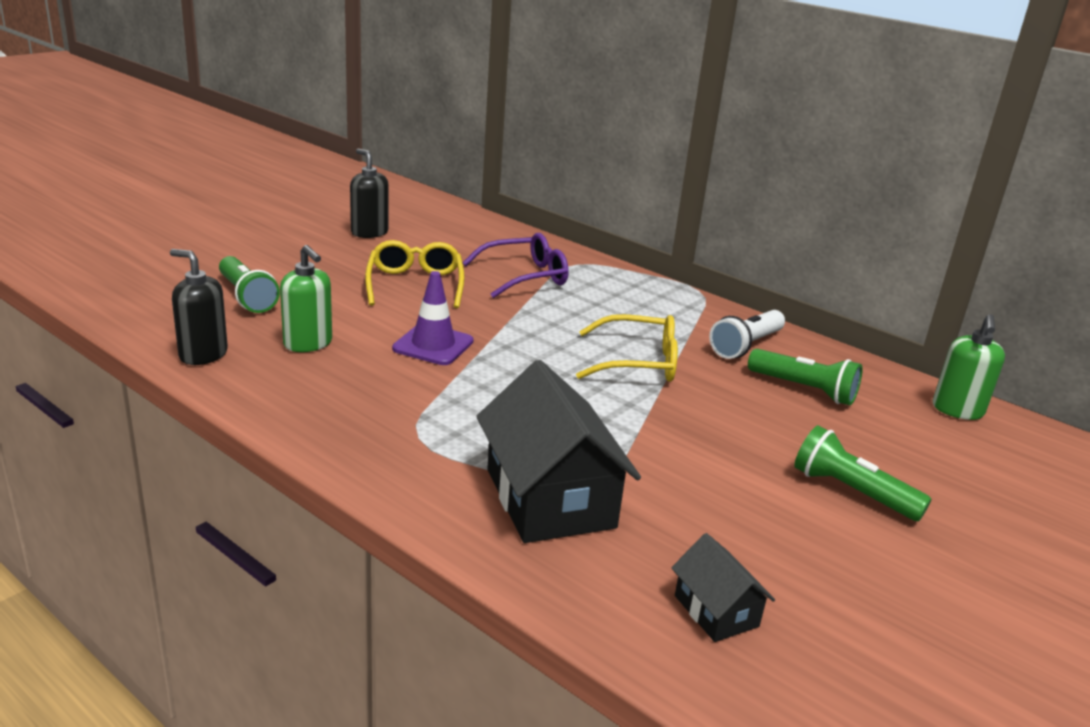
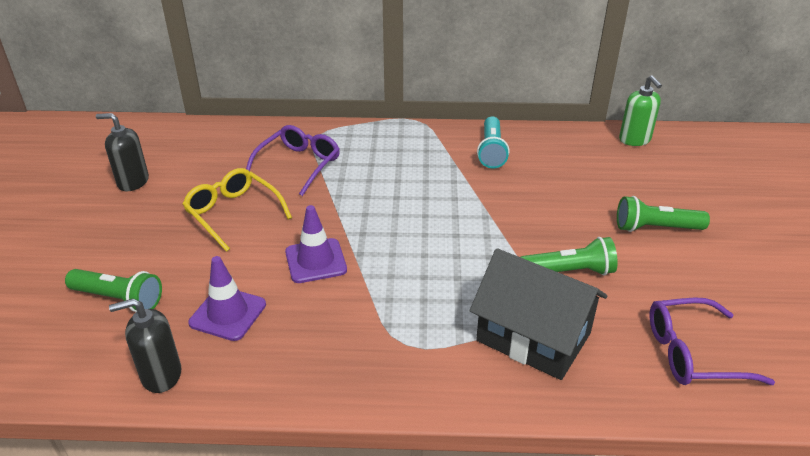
camera: 35 degrees left, 10 degrees up
green soap dispenser [280,245,332,352] -> purple traffic cone [188,256,266,341]
yellow glasses [576,314,678,382] -> none
black house [671,533,775,642] -> purple glasses [650,297,775,385]
white flashlight [709,310,785,359] -> turquoise flashlight [477,117,509,169]
green flashlight [748,349,863,405] -> green flashlight moved to [521,237,618,275]

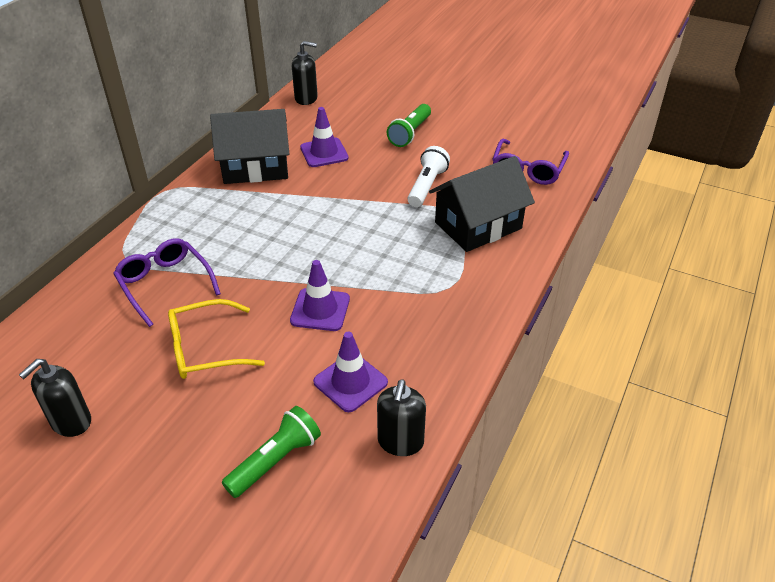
camera: 65 degrees left, 5 degrees up
turquoise flashlight [477,117,509,169] -> black house [210,109,289,184]
green flashlight [521,237,618,275] -> white flashlight [408,146,450,207]
green soap dispenser [619,75,662,146] -> black soap dispenser [292,41,318,105]
none -> purple traffic cone [300,107,349,167]

